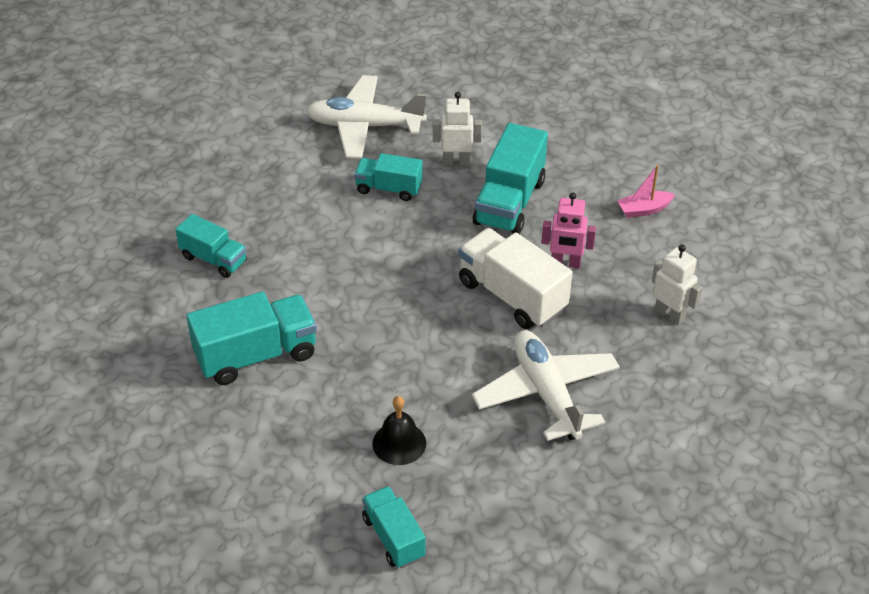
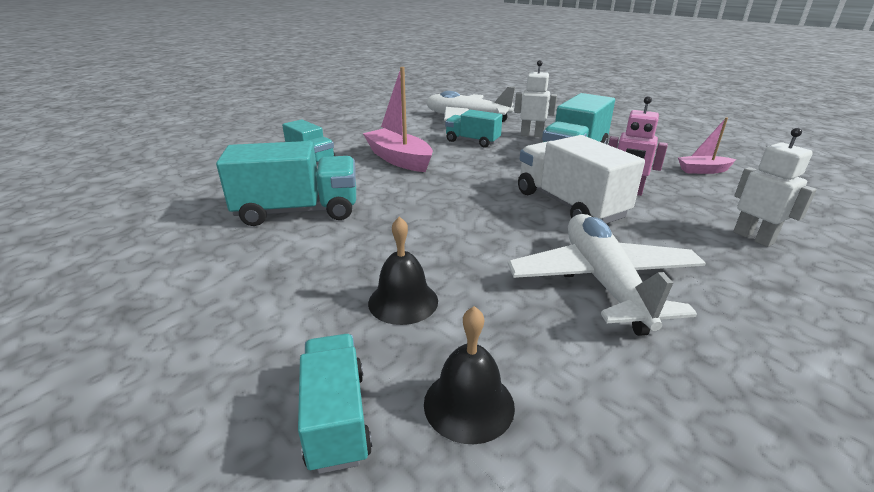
camera: 15 degrees right, 15 degrees down
none -> pink boat [363,67,433,172]
none -> black bell [424,306,515,444]

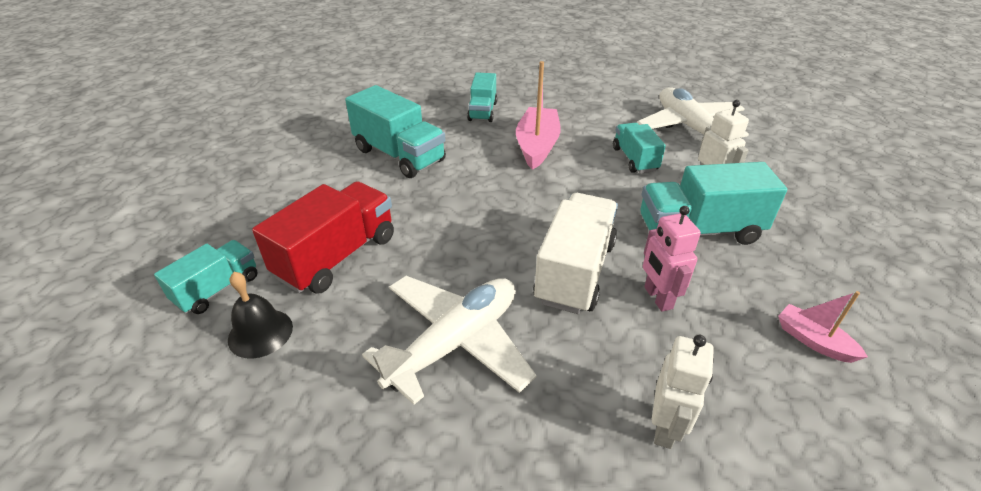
camera: 50 degrees right, 10 degrees up
black bell [368,216,438,325] -> red truck [252,181,394,294]

